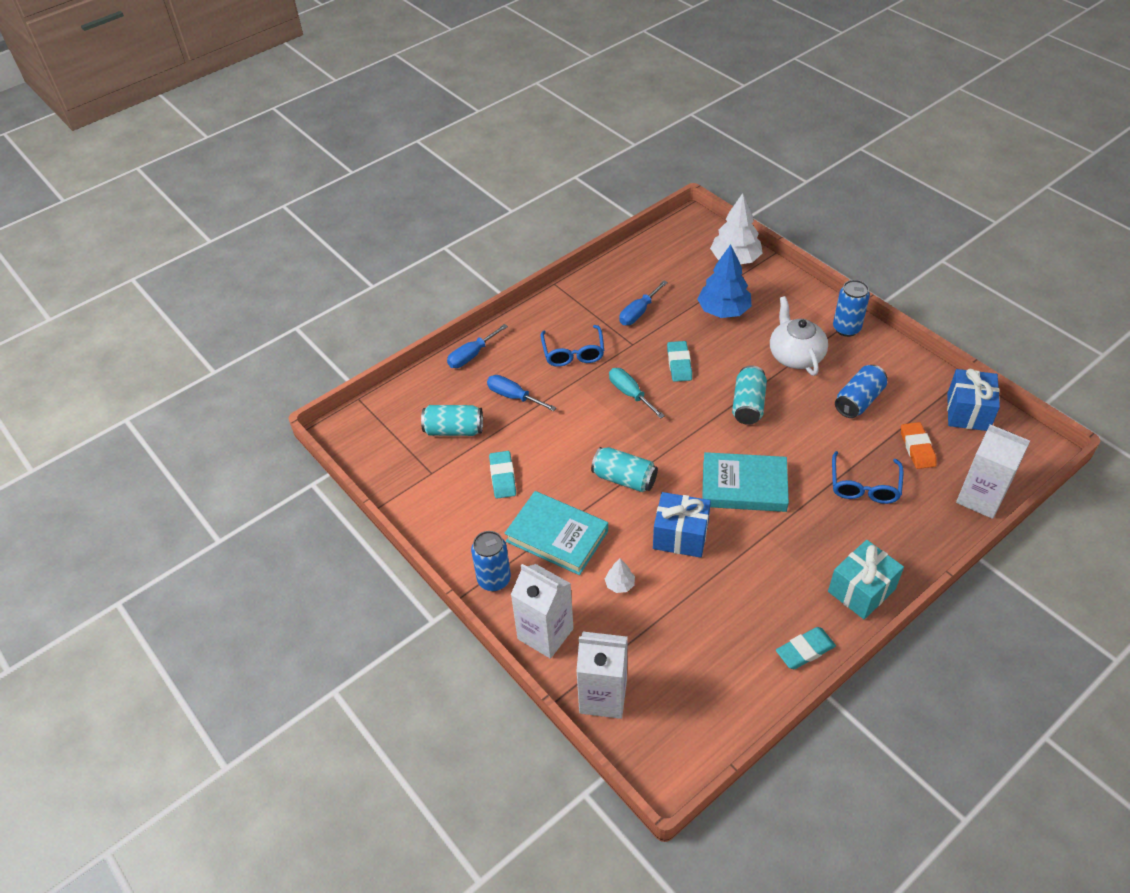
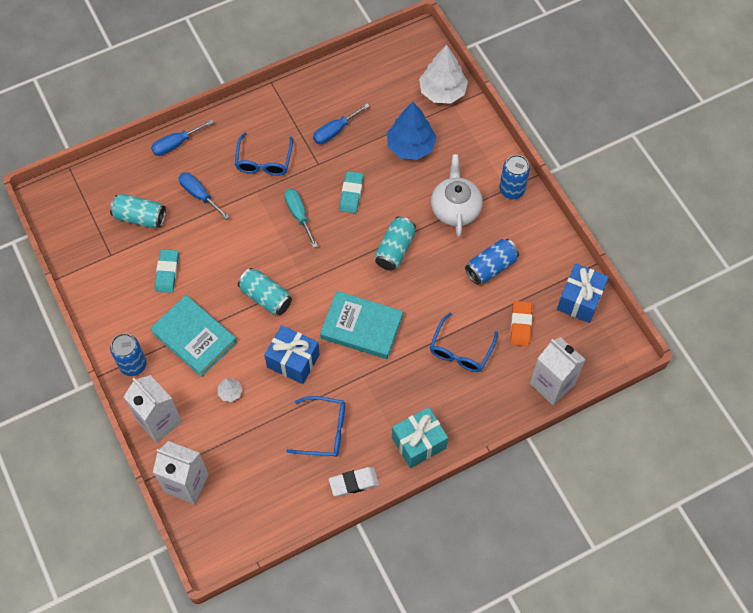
camera: 10 degrees right, 15 degrees up
turquoise eraser [776,627,836,669] -> white eraser [329,467,379,497]
none -> blue glasses [286,396,345,457]

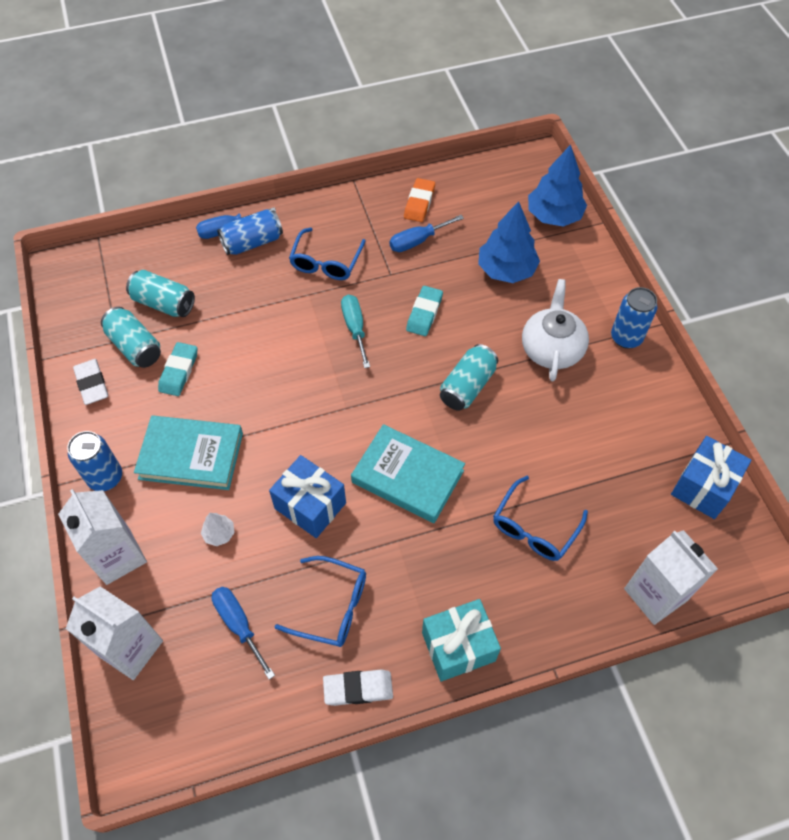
camera: 10 degrees right, 5 degrees down
turquoise book [150,295,237,377] -> turquoise book turned 45 degrees counterclockwise [134,415,243,490]
blue screwdriver [179,172,230,220] -> blue screwdriver moved to [212,587,275,679]
turquoise can [238,268,292,315] -> turquoise can moved to [101,307,161,368]
white tree [419,45,468,104] -> blue tree [528,144,587,227]
blue can [465,239,519,285] -> blue can moved to [217,209,283,255]
orange eraser [511,301,532,346] -> orange eraser moved to [404,178,435,222]
none -> white eraser [73,359,108,405]

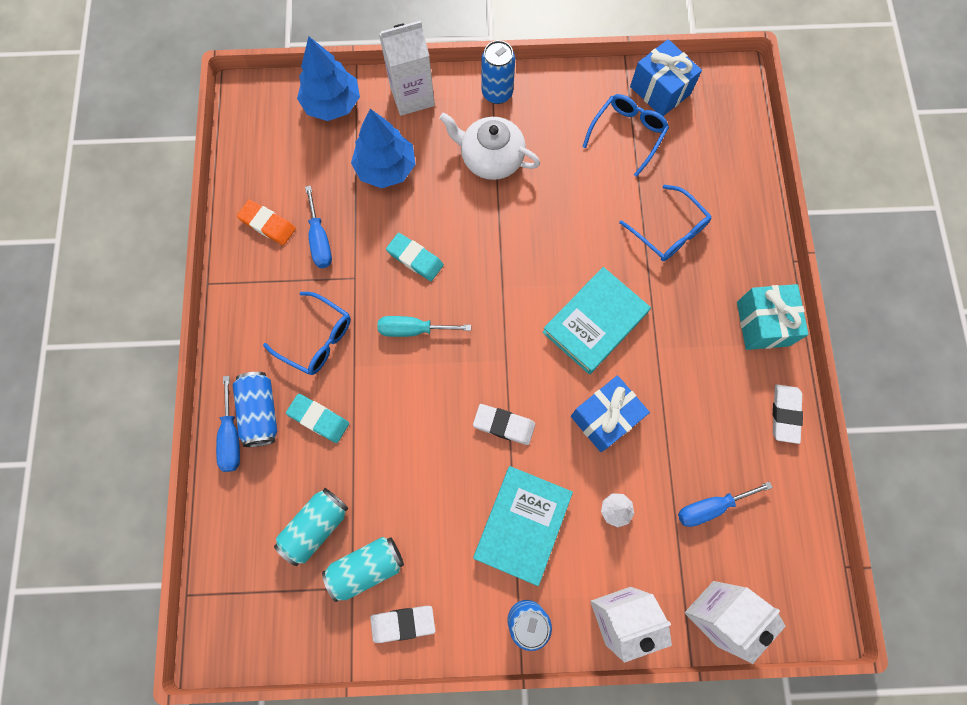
camera: 75 degrees left, 15 degrees up
turquoise eraser [158,342,198,396] -> turquoise eraser moved to [286,394,349,443]
blue glasses [274,556,366,647] -> blue glasses moved to [583,94,669,177]
turquoise can [440,344,498,411] -> none
white carton [624,530,718,625] -> white carton moved to [379,21,435,116]
none -> white eraser [473,404,535,445]

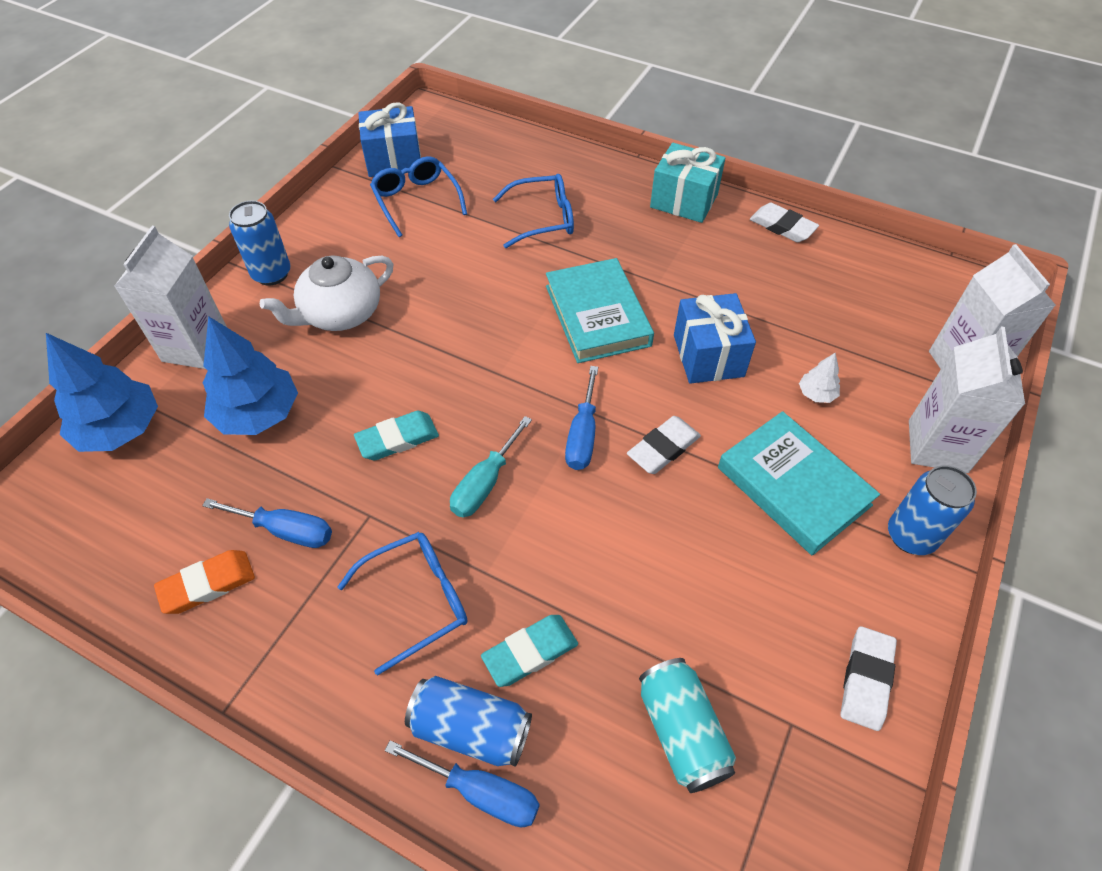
camera: 60 degrees left, 20 degrees down
turquoise can [322,537,404,602] -> none
blue screwdriver [678,482,773,527] -> blue screwdriver moved to [565,366,598,470]

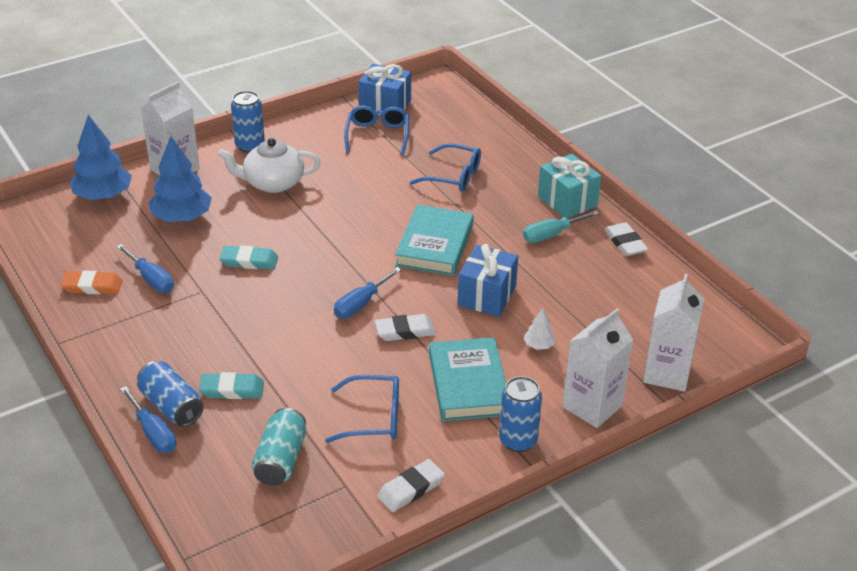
camera: 30 degrees right, 15 degrees down
blue glasses [337,532,468,675] -> blue glasses moved to [325,375,399,443]
turquoise screwdriver [450,416,532,517] -> turquoise screwdriver moved to [523,211,599,243]

